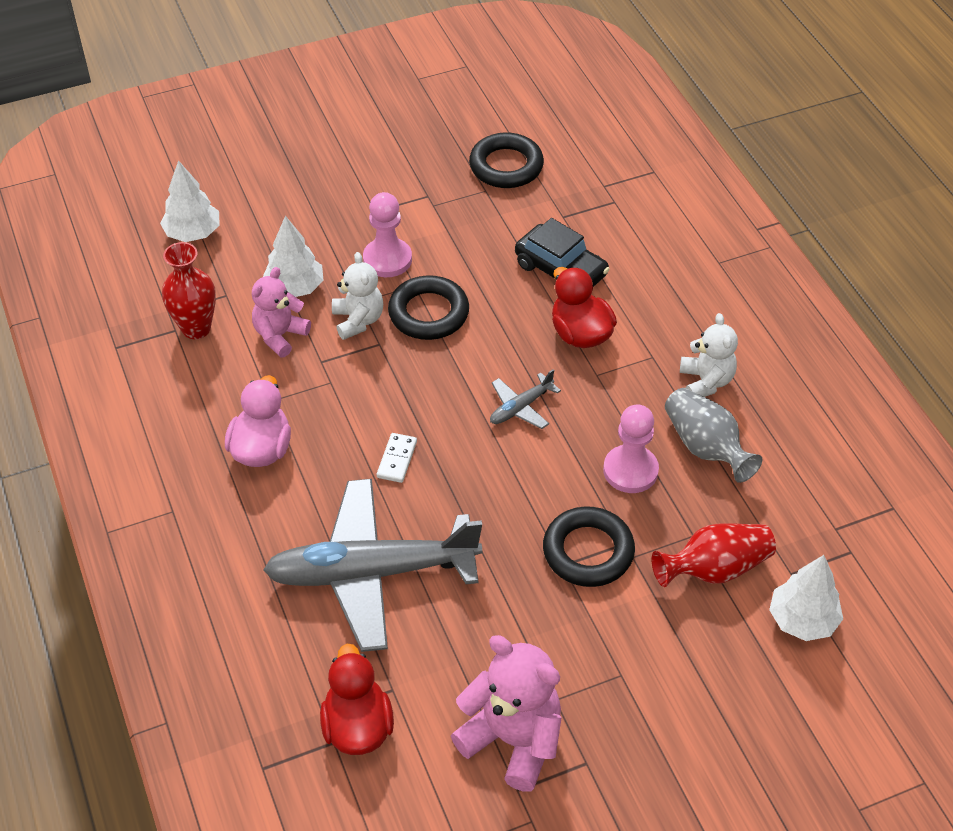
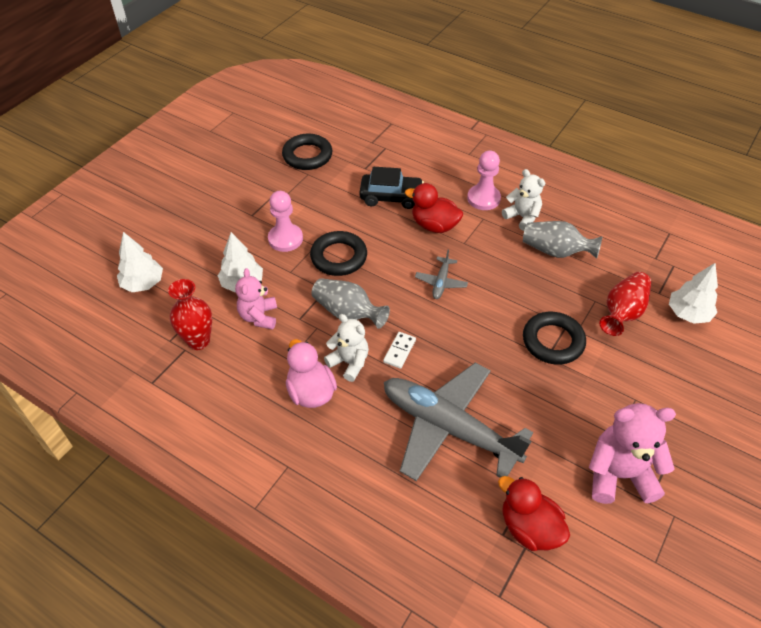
camera: 35 degrees left, 0 degrees up
grey plane [263,479,482,652] -> grey plane turned 75 degrees clockwise [384,363,533,481]
white teddy bear [332,252,383,340] -> white teddy bear moved to [324,314,369,382]
white domino [377,433,417,483] -> white domino turned 45 degrees clockwise [383,332,416,369]
pink pawn [603,404,659,493] -> pink pawn moved to [467,151,501,210]
none -> grey vase [311,278,390,329]

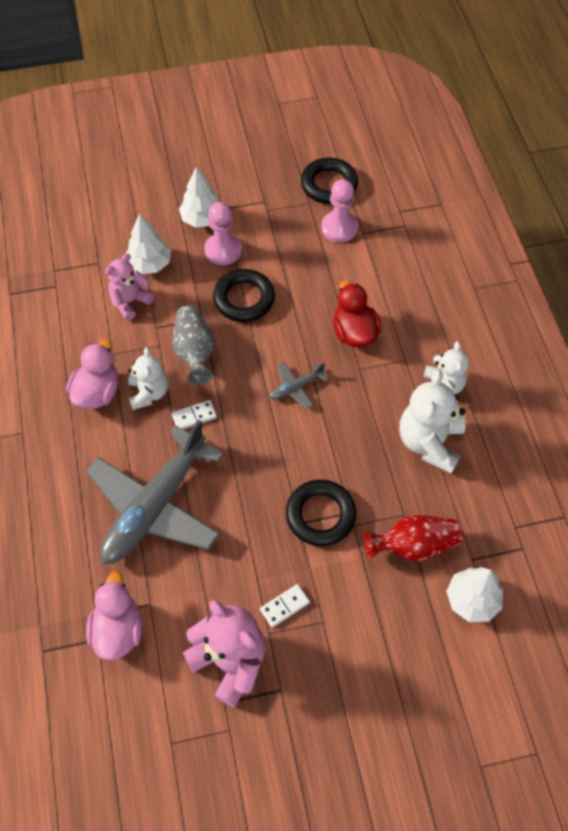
camera: 45 degrees right, 10 degrees up
white tree [117,232,163,292] -> white tree moved to [179,167,220,228]
red vase [168,279,212,350] -> none
black car [359,167,424,209] -> none
grey plane [384,363,533,481] -> grey plane turned 135 degrees counterclockwise [86,419,224,564]
pink pawn [467,151,501,210] -> pink pawn moved to [321,179,358,242]
red duck [498,476,570,551] -> pink duck [86,571,142,660]
grey vase [523,221,602,259] -> white teddy bear [400,369,465,474]
none -> white domino [260,584,310,628]

